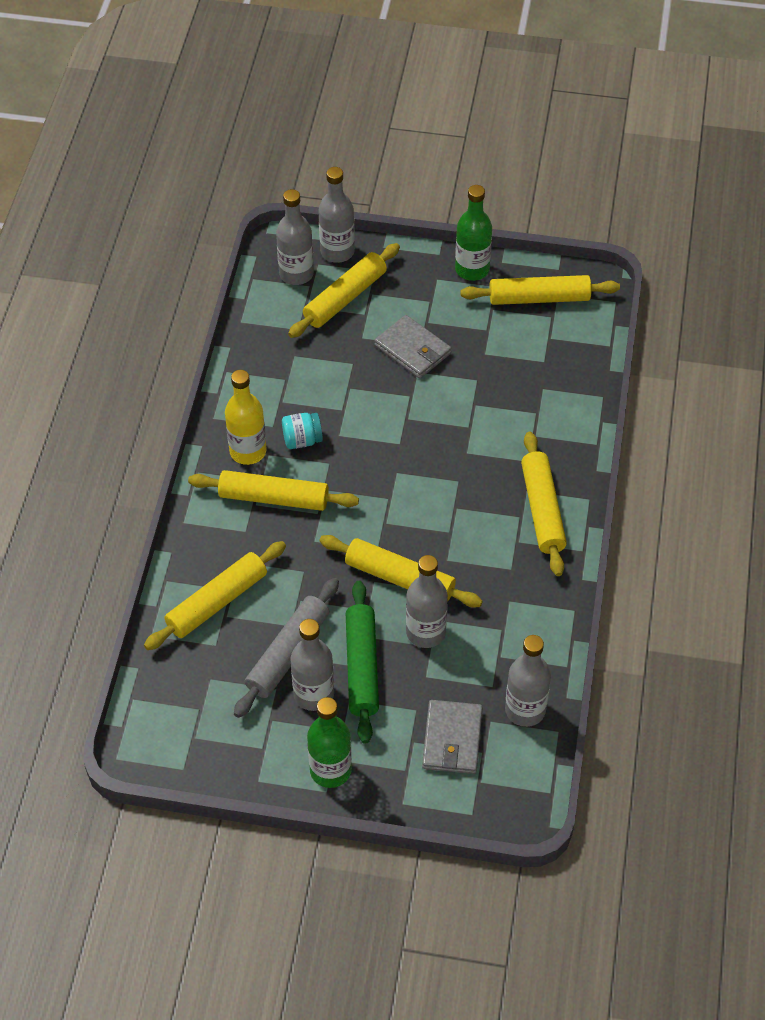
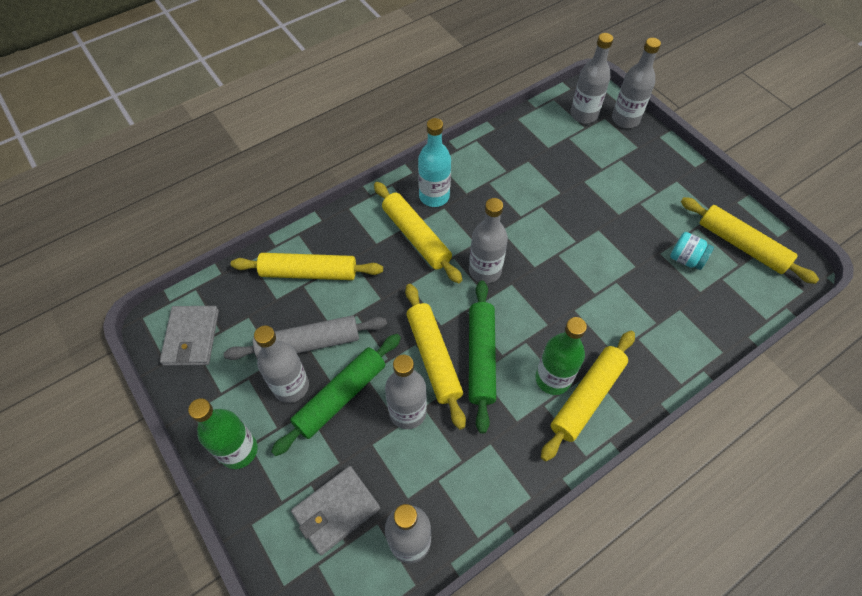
camera: 45 degrees right, 5 degrees up
yellow bottle [225,370,267,465] -> turquoise bottle [418,118,451,207]
turquoise jar [282,413,323,449] -> turquoise jar moved to [670,232,714,270]
yellow rolling pin [288,243,400,338] -> none
grey wallet [374,315,451,379] -> grey wallet moved to [160,306,219,366]
green bottle [455,185,492,281] -> green bottle moved to [535,317,587,395]
none -> grey bottle [469,198,508,284]
none -> green rolling pin [469,281,496,434]

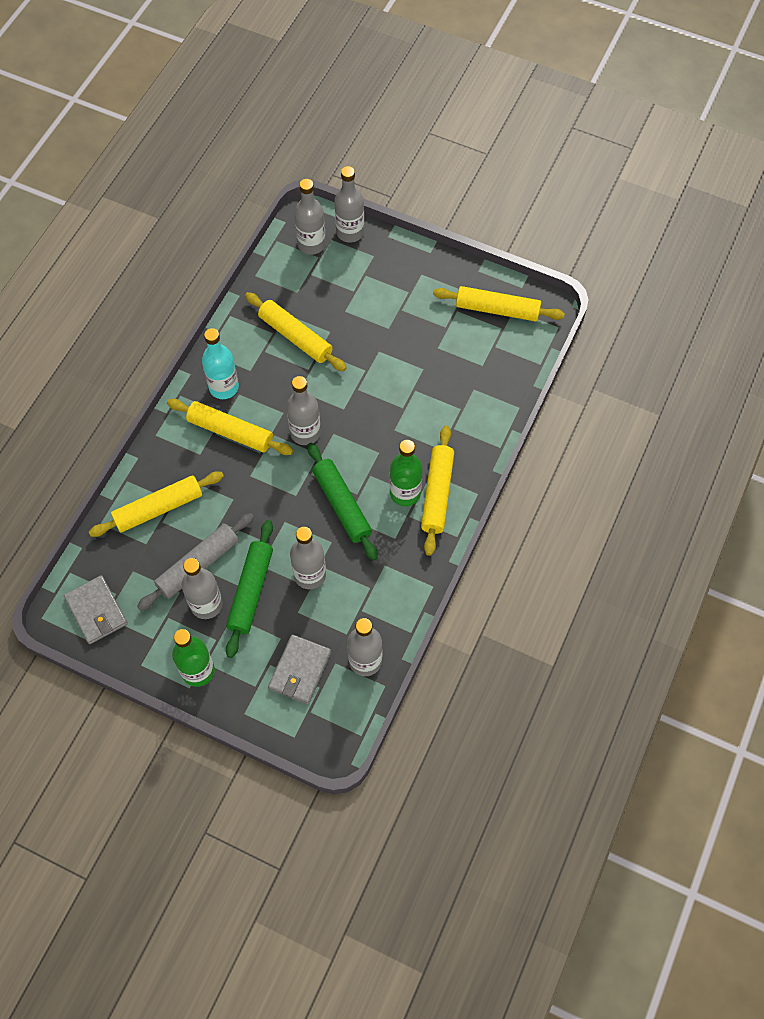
camera: 30 degrees left, 5 degrees up
yellow rolling pin [405,284,466,429] -> yellow rolling pin moved to [245,292,347,371]
turquoise jar [670,232,714,270] -> none

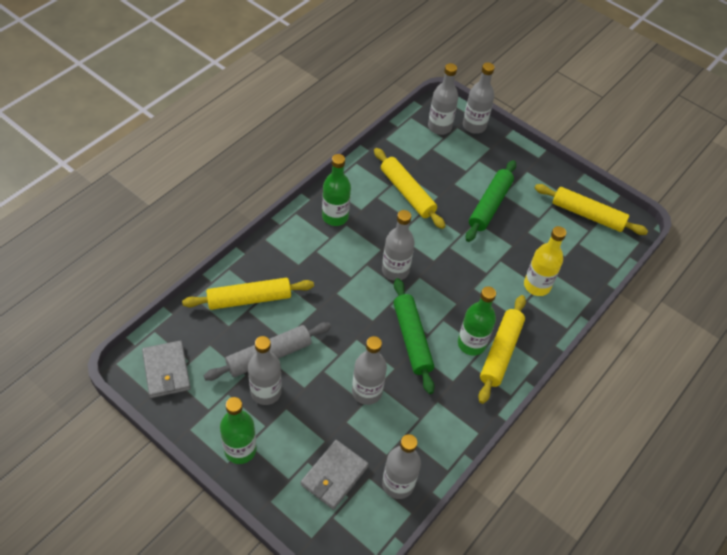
camera: 10 degrees right, 10 degrees down
yellow rolling pin [167,399,293,455] -> none
turquoise bottle [202,328,239,399] -> green bottle [322,154,351,226]
green rolling pin [226,520,273,658] -> green rolling pin moved to [466,160,516,242]
none -> yellow bottle [524,226,566,296]

